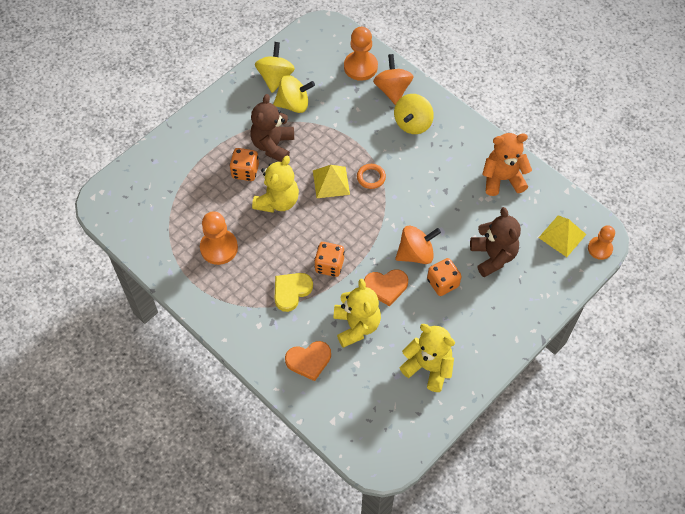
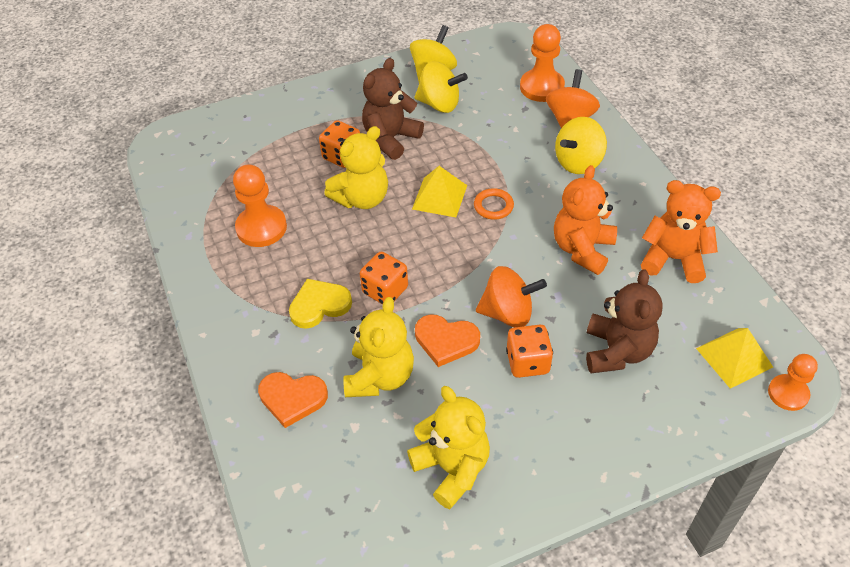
camera: 25 degrees right, 10 degrees down
none -> orange teddy bear [554,165,617,275]

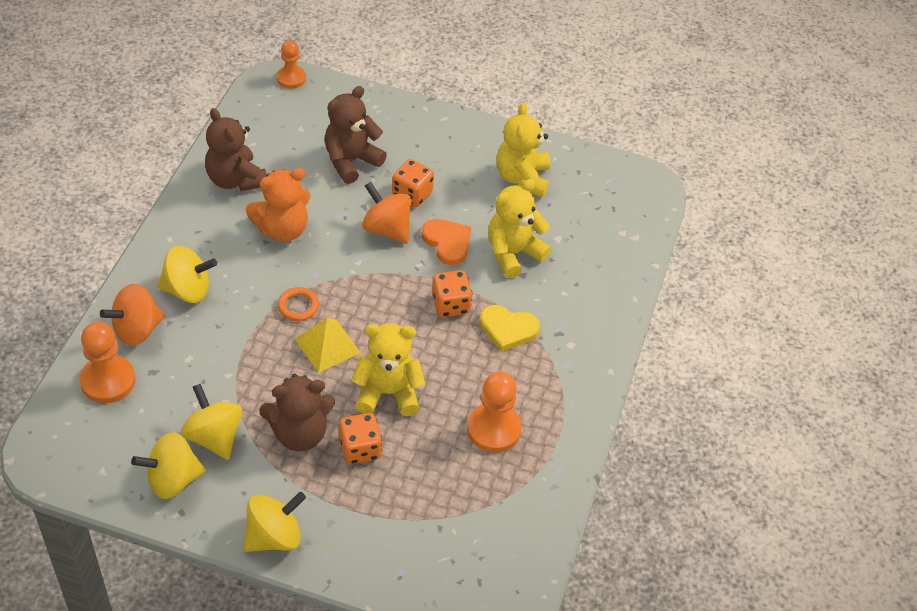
camera: 145 degrees left, 0 degrees up
orange heart [258,372,328,428] -> none
orange teddy bear [641,180,721,283] -> brown teddy bear [205,108,267,191]
yellow pyramid [696,328,773,389] -> none
none -> yellow spinning top [243,492,306,552]

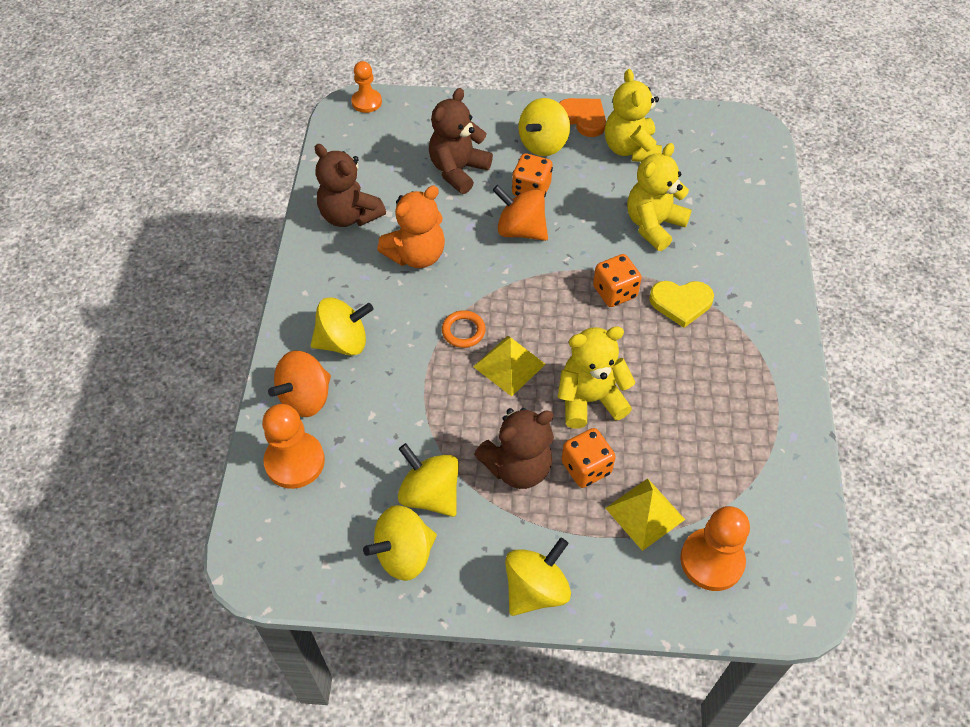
camera: 10 degrees left, 5 degrees up
orange heart [422,219,471,265] -> orange heart moved to [559,98,606,137]
orange pawn [467,372,522,453] -> orange pawn moved to [680,506,750,591]
none -> yellow spinning top [518,98,570,156]
none -> yellow pyramid [605,478,685,551]

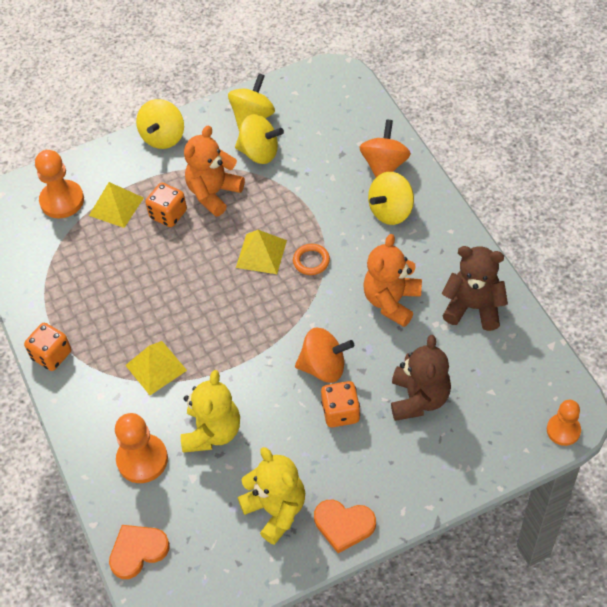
camera: 155 degrees right, 0 degrees up
orange pawn [262,404,325,489] -> orange pawn moved to [115,413,168,483]
brown teddy bear [474,408,554,489] -> orange teddy bear [184,126,245,217]
yellow spinning top [518,98,570,156] -> none
yellow teddy bear [558,326,636,429] -> none
orange dice [593,254,642,307] -> orange dice moved to [24,323,71,371]
yellow heart [649,281,714,328] -> yellow pyramid [125,341,187,395]
none -> orange heart [109,525,170,579]

